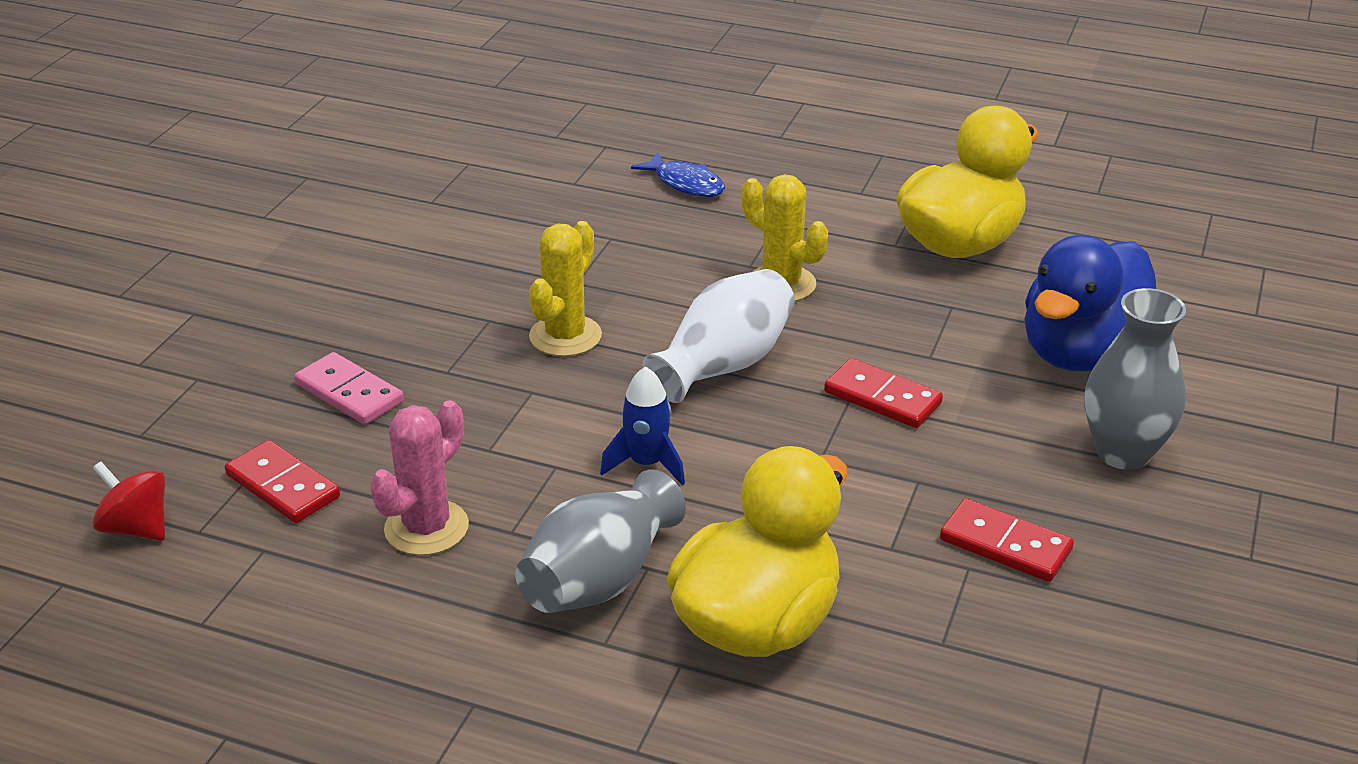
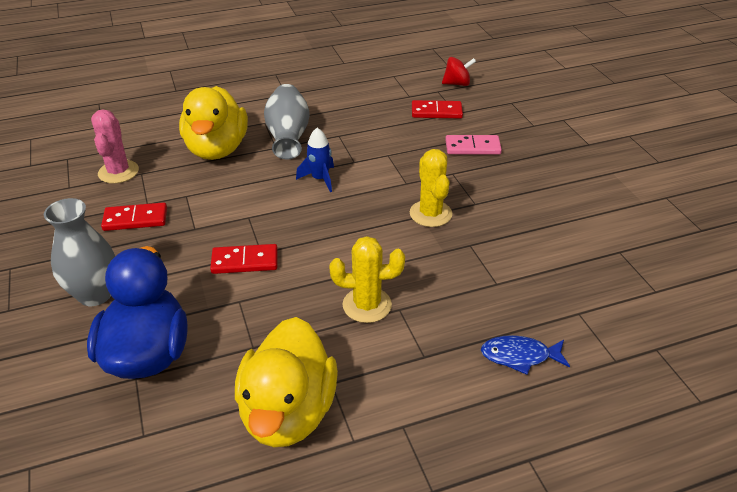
camera: 140 degrees right, 5 degrees up
pink cactus [370,400,469,555] -> pink cactus moved to [91,109,139,184]
white vase [643,269,795,403] -> none

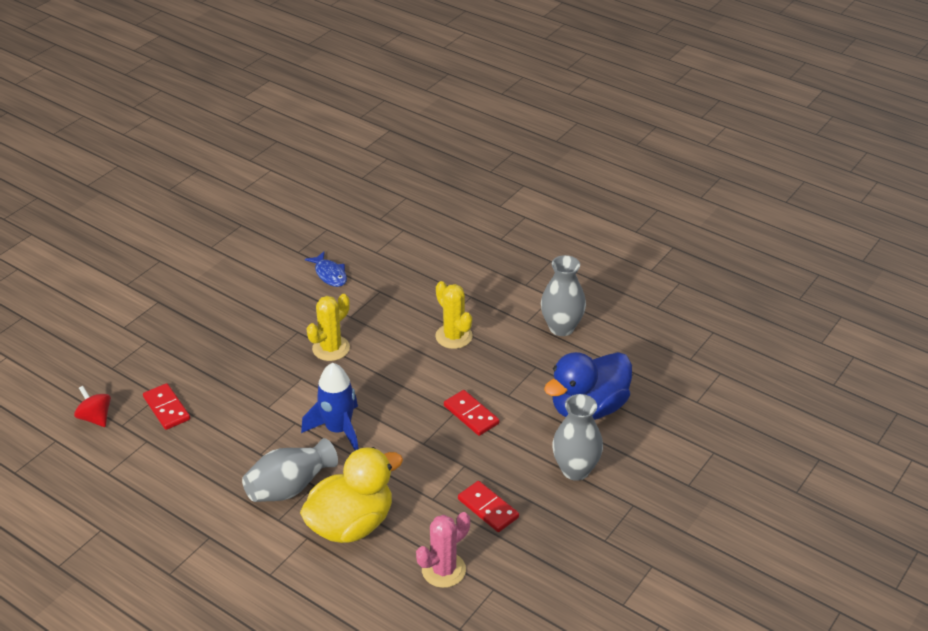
camera: 125 degrees left, 0 degrees up
yellow duck [235,317,338,447] -> grey vase [541,255,586,336]
blue rocket [296,128,334,192] -> blue rocket [301,363,359,450], size x1.54
pink domino [445,135,502,155] -> none
blue fish [481,335,570,375] -> blue fish moved to [305,252,347,287]

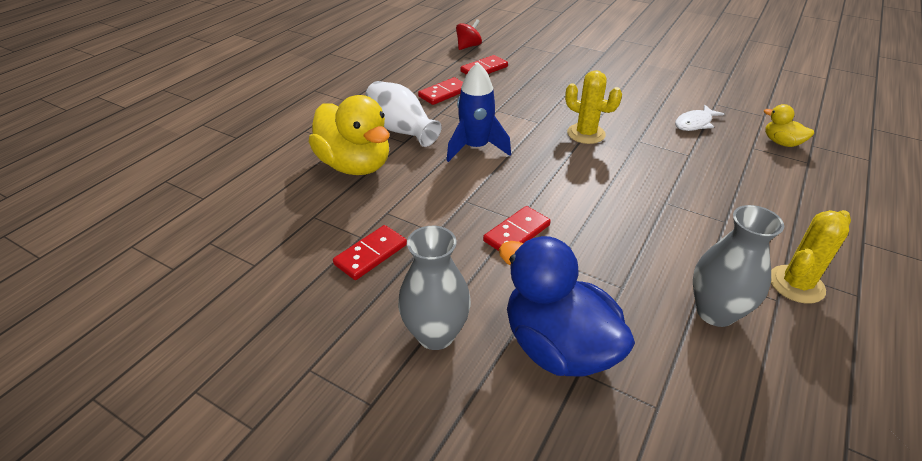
camera: 85 degrees right, 0 degrees up
grey vase [242,438,338,502] -> white vase [365,81,442,147]
blue fish [305,252,347,287] -> white fish [675,105,725,131]
pink cactus [416,512,470,588] -> none
yellow cactus [435,281,473,349] -> yellow cactus moved to [771,210,851,304]
none -> red domino [418,77,463,105]
none -> yellow duck [764,104,814,147]

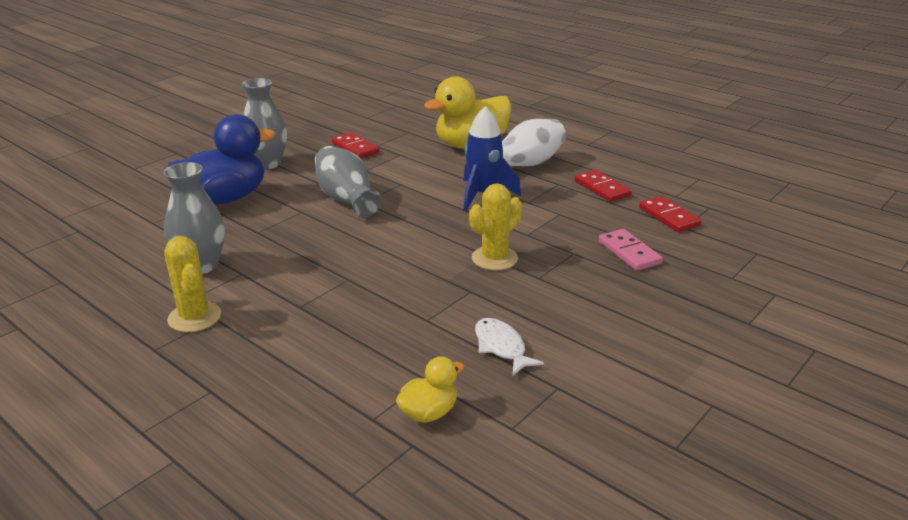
camera: 100 degrees right, 10 degrees down
red spinning top [456,19,482,50] -> none
red domino [483,206,551,251] -> grey vase [315,146,382,218]
none -> pink domino [598,229,663,271]

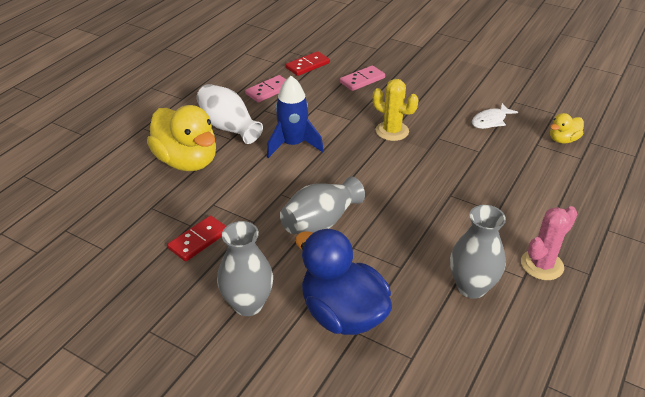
camera: 100 degrees left, 10 degrees up
yellow cactus [164,236,221,332] -> pink cactus [521,206,577,280]
yellow duck [396,356,465,423] -> yellow duck turned 75 degrees counterclockwise [550,113,584,143]
red domino [575,170,632,202] -> pink domino [245,75,286,102]

